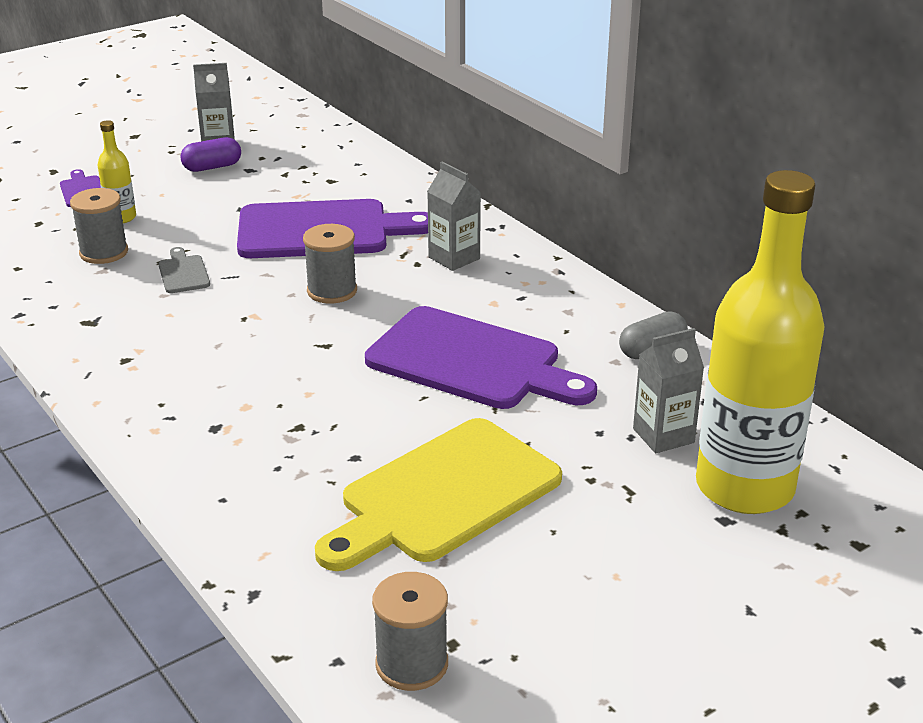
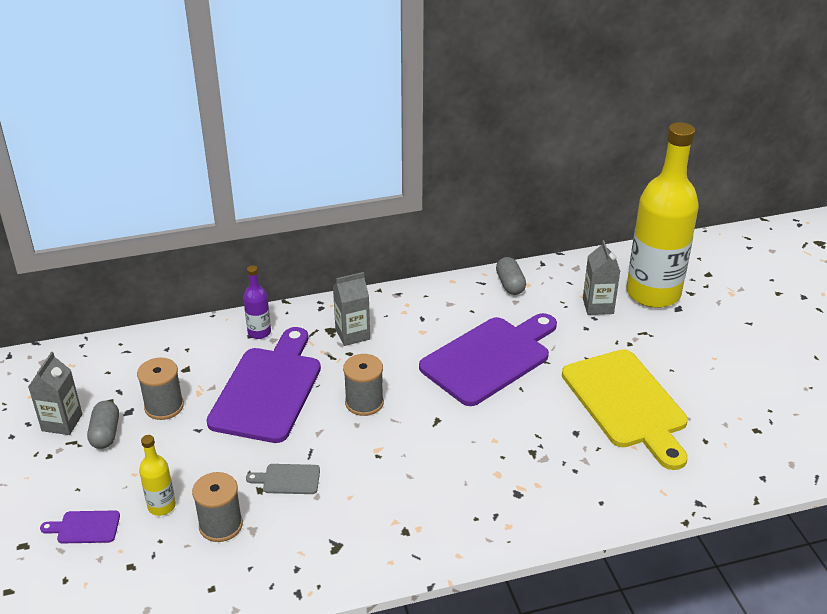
camera: 70 degrees left, 5 degrees up
purple capsule [180,137,241,172] -> grey capsule [87,401,119,449]
grey spool [372,572,448,691] -> grey spool moved to [137,358,184,420]
none -> purple bottle [243,266,271,339]

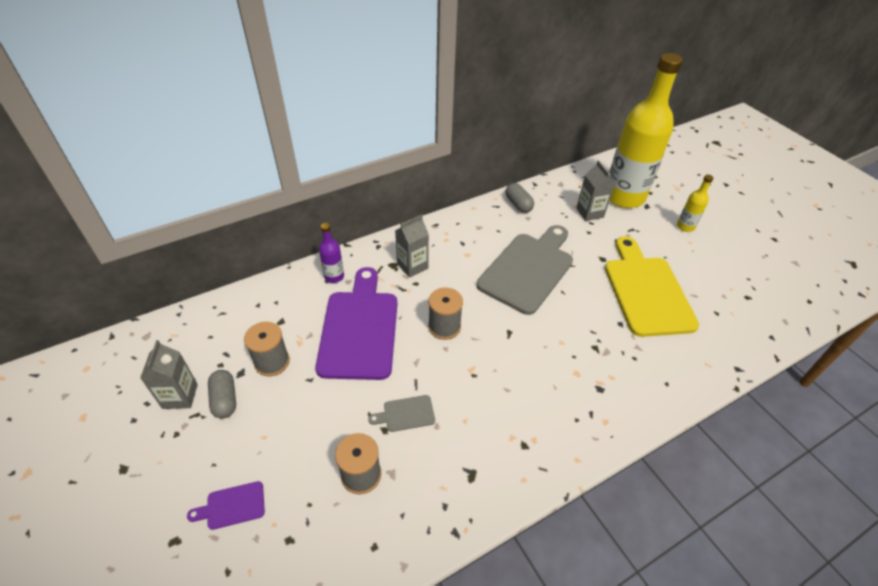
camera: 15 degrees left, 10 degrees up
yellow bottle [139,435,176,516] -> yellow bottle moved to [677,175,713,232]
purple cutting board [419,313,557,406] -> grey cutting board [476,225,573,315]
yellow cutting board [562,349,688,470] -> yellow cutting board turned 150 degrees counterclockwise [605,236,699,337]

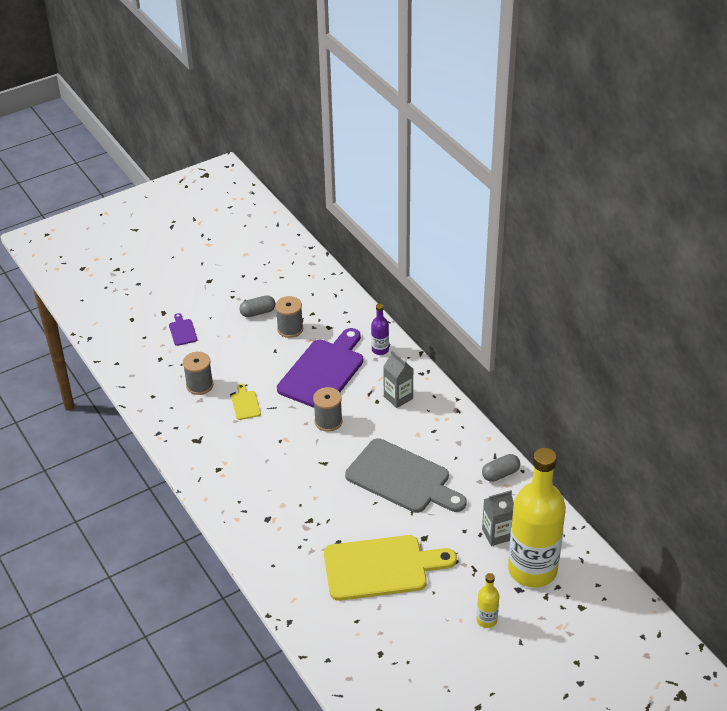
camera: 90 degrees right, 5 degrees down
grey carton [140,340,198,409] -> none
purple cutting board [315,267,398,380] -> purple cutting board turned 60 degrees counterclockwise [277,328,363,408]
grey cutting board [368,395,435,432] -> yellow cutting board [231,384,261,420]

